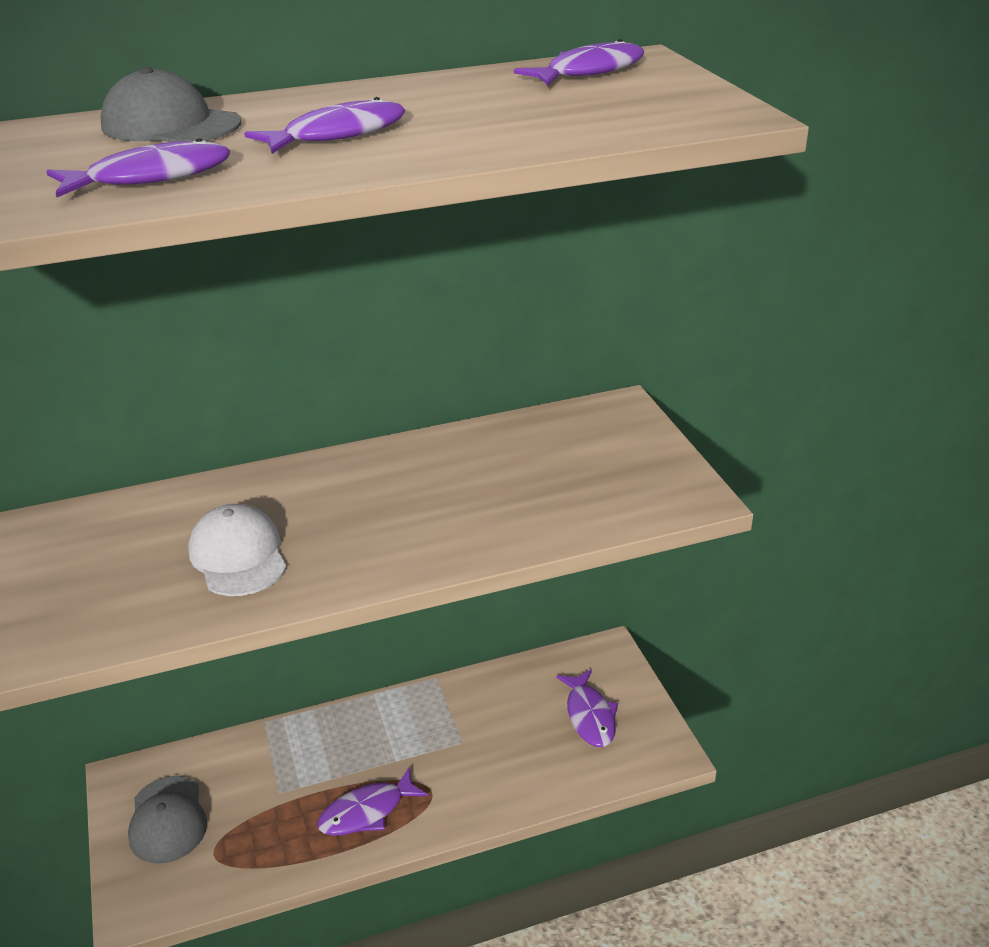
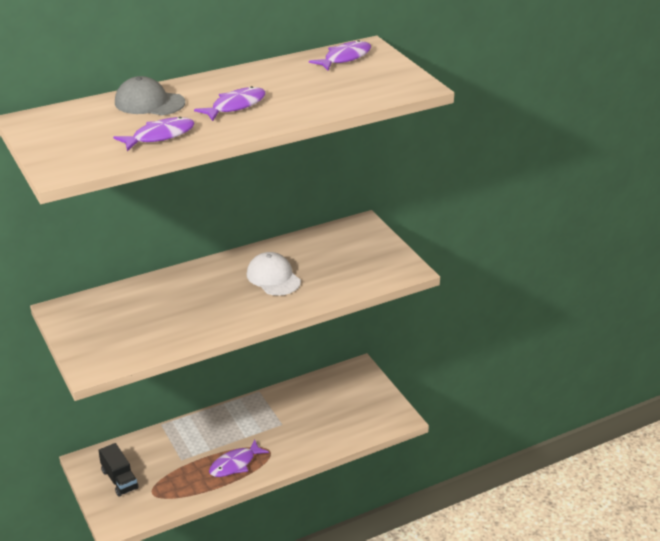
camera: 10 degrees left, 0 degrees up
grey cap [128,776,207,864] -> black truck [98,443,139,497]
white cap [188,504,287,596] -> white cap moved to [247,252,301,296]
purple fish [556,669,618,747] -> none

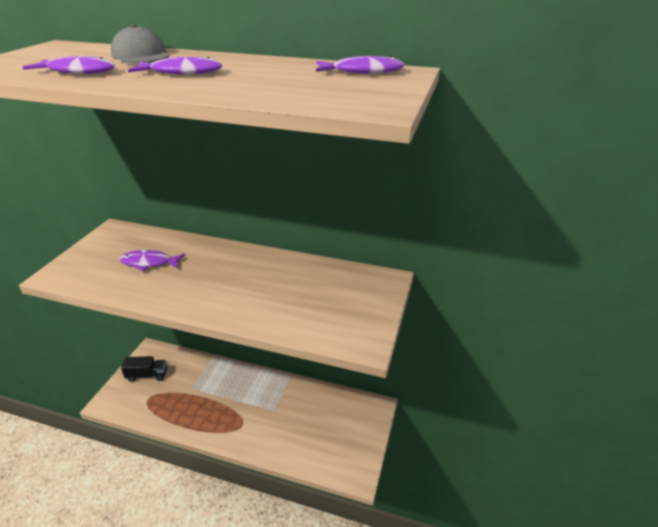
camera: 45 degrees right, 0 degrees up
black truck [98,443,139,497] -> black truck turned 105 degrees counterclockwise [121,356,167,382]
purple fish [209,439,269,477] -> purple fish moved to [119,250,185,271]
white cap [247,252,301,296] -> none

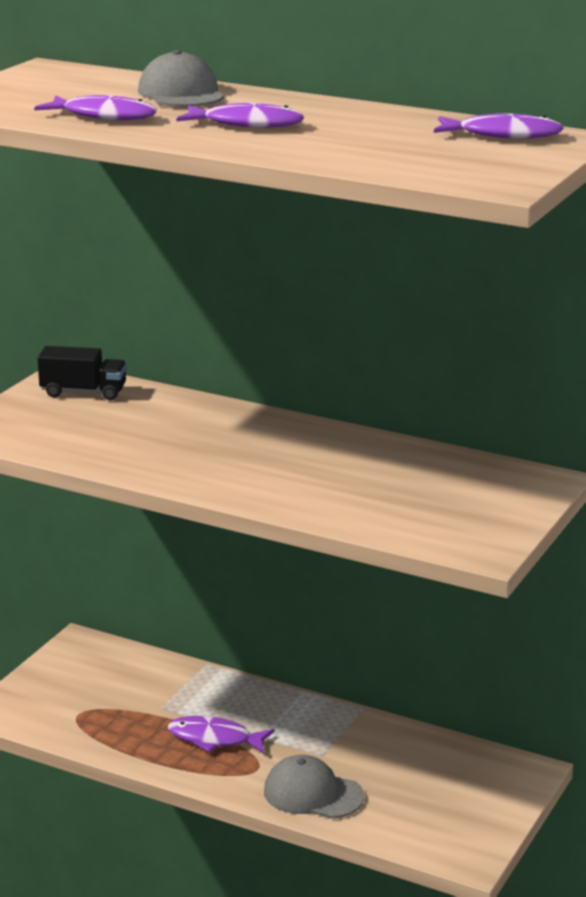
camera: 10 degrees right, 10 degrees down
purple fish [119,250,185,271] -> purple fish moved to [168,716,274,753]
black truck [121,356,167,382] -> black truck moved to [38,346,127,400]
none -> grey cap [264,755,364,819]

